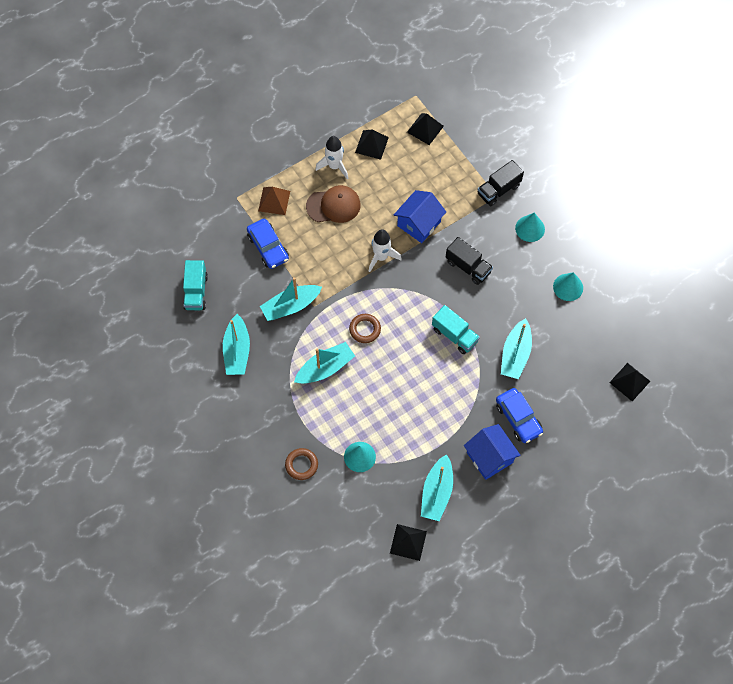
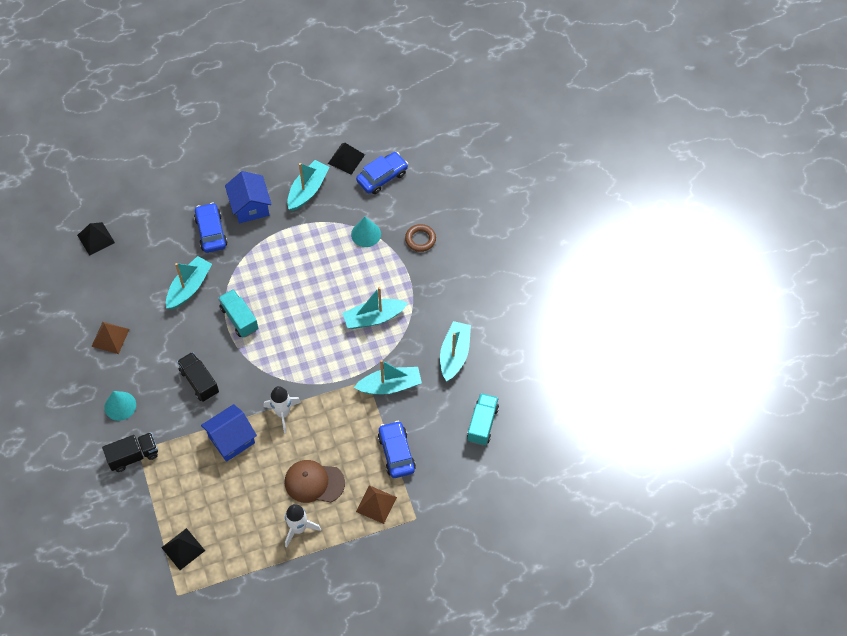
camera: 165 degrees left, 5 degrees down
brown ring [349,314,381,343] -> none
black pyramid [355,130,389,160] -> none
turquoise cone [553,272,583,301] -> brown pyramid [91,322,129,354]
none -> blue car [356,152,408,194]

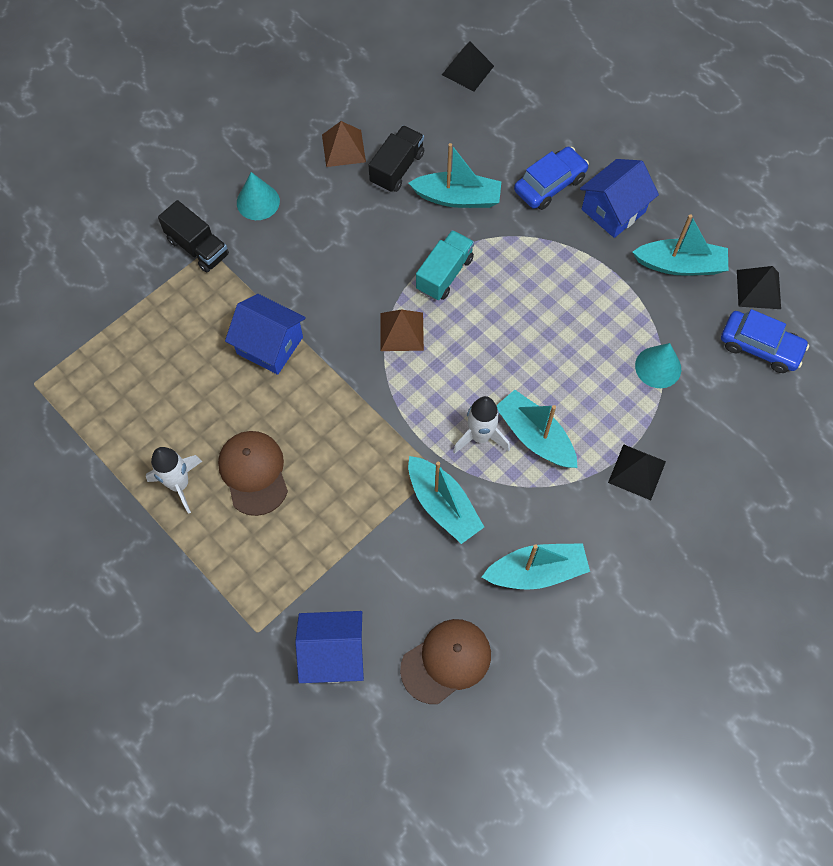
camera: 65 degrees right, 5 degrees up
black pyramid [161,528,205,570] -> black pyramid moved to [608,444,666,500]
black truck [177,352,219,402] -> black truck moved to [368,125,424,192]
white rocket [263,386,301,434] -> white rocket moved to [453,396,510,454]
brown pyramid [356,485,397,524] -> brown pyramid moved to [380,310,424,351]
blue car [378,421,416,478] -> none
brown ring [405,224,436,252] -> none
turquoise truck [467,393,499,445] -> brown cap [400,619,491,704]
none -> blue house [295,611,364,683]

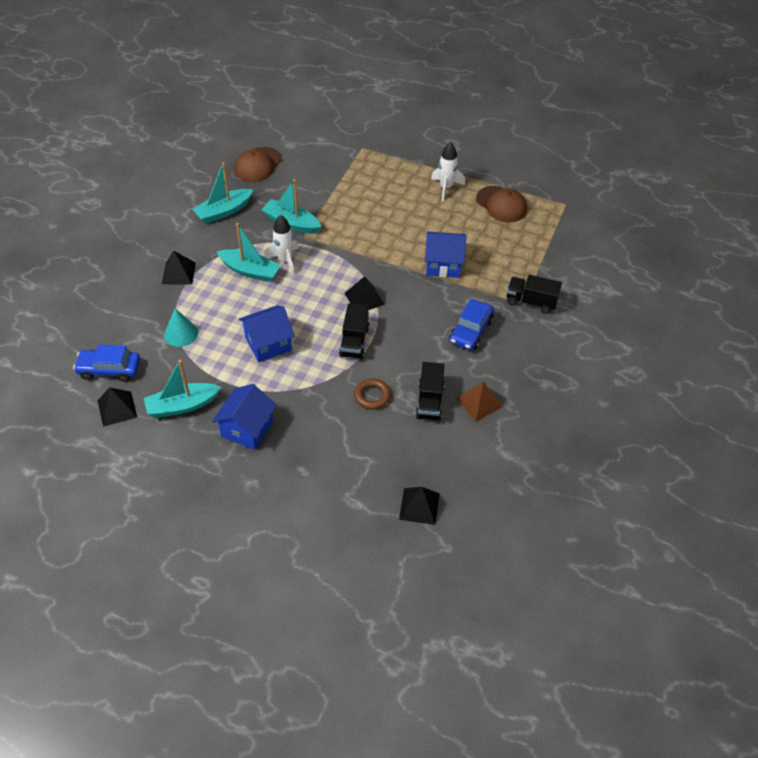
camera: 155 degrees right, 15 degrees down
brown cap [218,431,288,516] -> brown cap moved to [476,186,527,223]
turquoise cone [237,172,280,220] -> none
blue house [295,611,364,683] -> blue house moved to [239,305,294,362]
brown pyramid [380,310,424,351] -> black pyramid [345,276,385,310]
turquoise boat [409,143,502,208] -> brown ring [354,378,391,410]
turquoise truck [416,230,474,301] -> black truck [339,303,369,359]
blue car [514,147,589,210] -> blue car moved to [449,299,494,350]

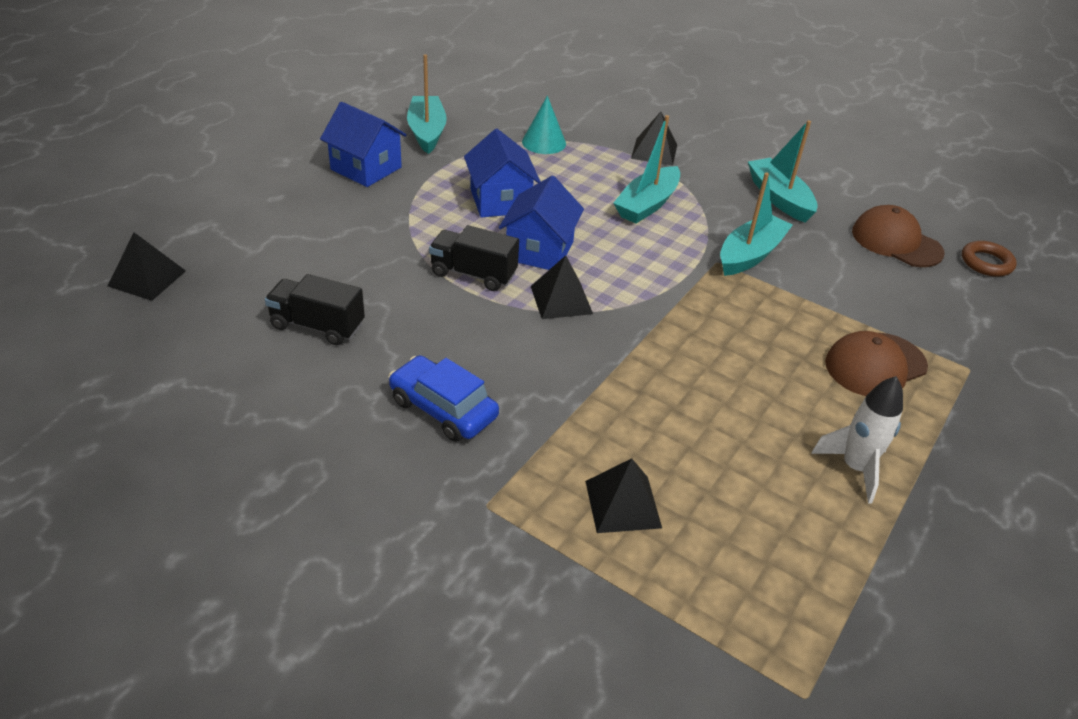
camera: 100 degrees right, 10 degrees down
blue car [73,345,140,382] -> none
black pyramid [98,387,137,427] -> black pyramid moved to [585,459,662,533]
white rocket [264,215,298,275] -> none
brown ring [354,378,391,410] -> brown ring moved to [962,241,1017,277]
blue house [425,232,466,278] -> blue house moved to [499,176,584,270]
brown pyramid [456,381,503,421] -> none
brown cap [476,186,527,223] -> brown cap moved to [825,331,928,396]
black truck [507,275,562,314] -> none

